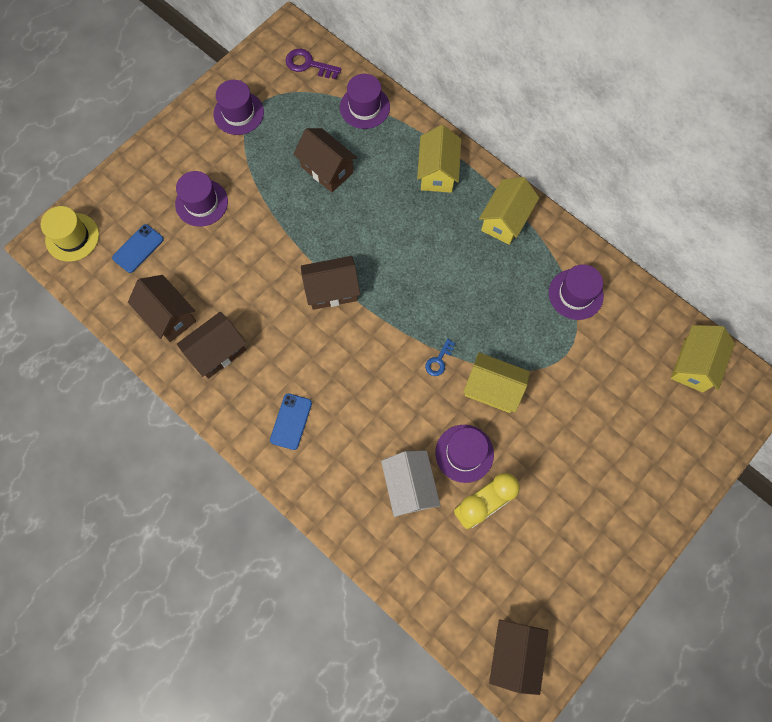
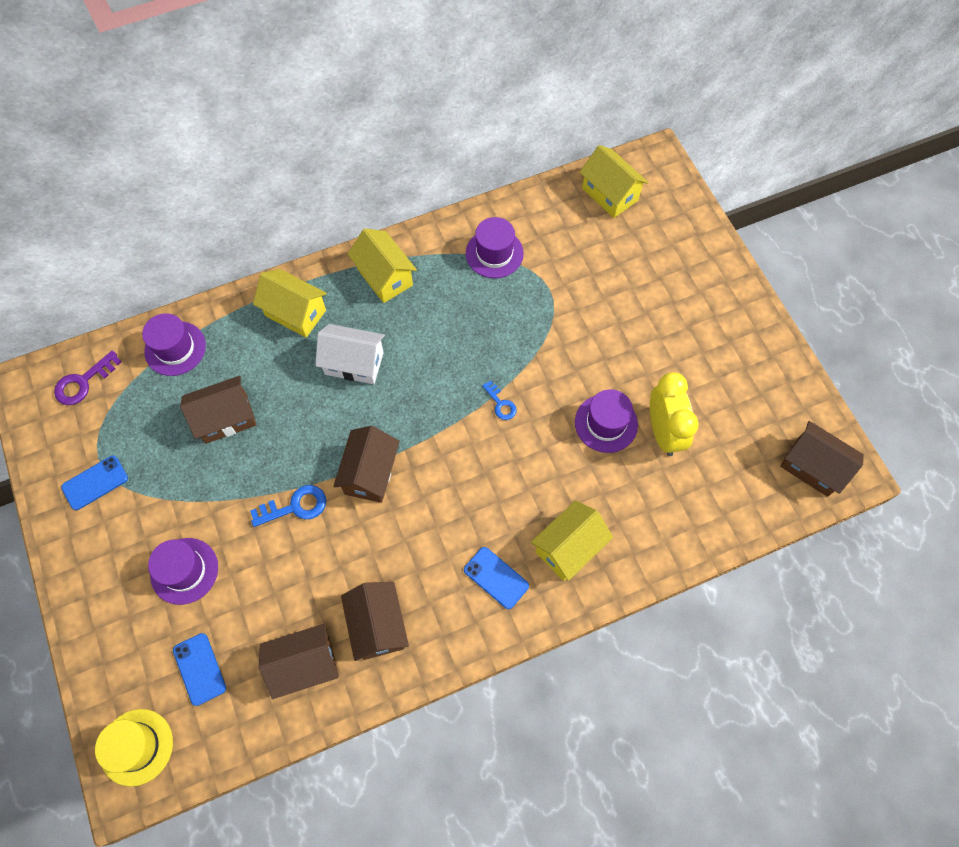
camera: 65 degrees left, 5 degrees down
purple hat [213,80,264,135] -> blue phone [61,456,128,510]
white house [381,450,440,517] -> white house moved to [315,324,385,384]
yellow house [463,352,530,413] -> yellow house moved to [531,500,613,581]
none -> blue key [250,485,326,527]

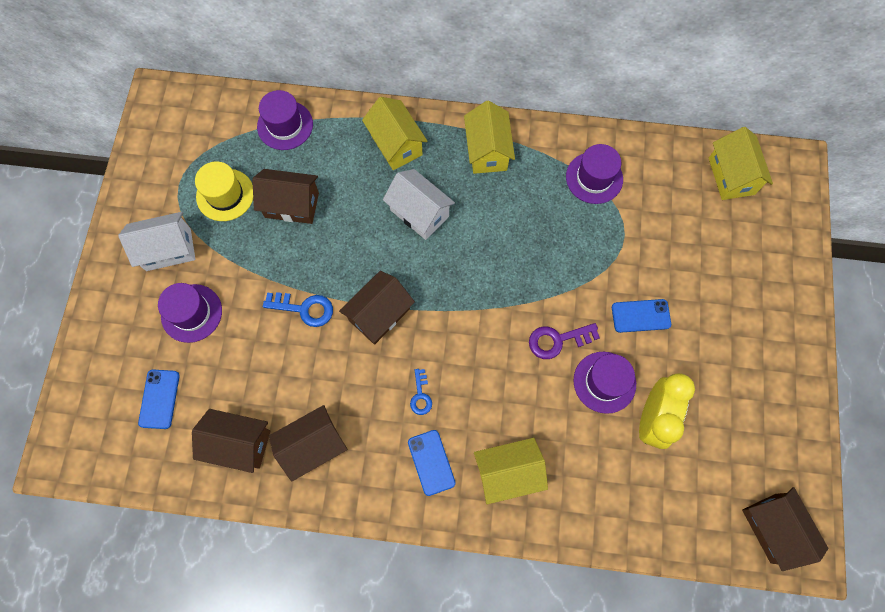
camera: 30 degrees right, 5 degrees up
purple key [54,350,121,405] -> purple key moved to [529,323,600,359]
blue phone [61,456,128,510] -> blue phone moved to [612,299,671,333]
yellow hat [95,709,173,787] -> yellow hat moved to [195,161,253,221]
brown house [341,582,409,661] -> brown house turned 45 degrees clockwise [269,405,347,482]
blue key [482,381,517,420] -> blue key moved to [410,369,432,415]
none -> white house [118,212,195,271]

